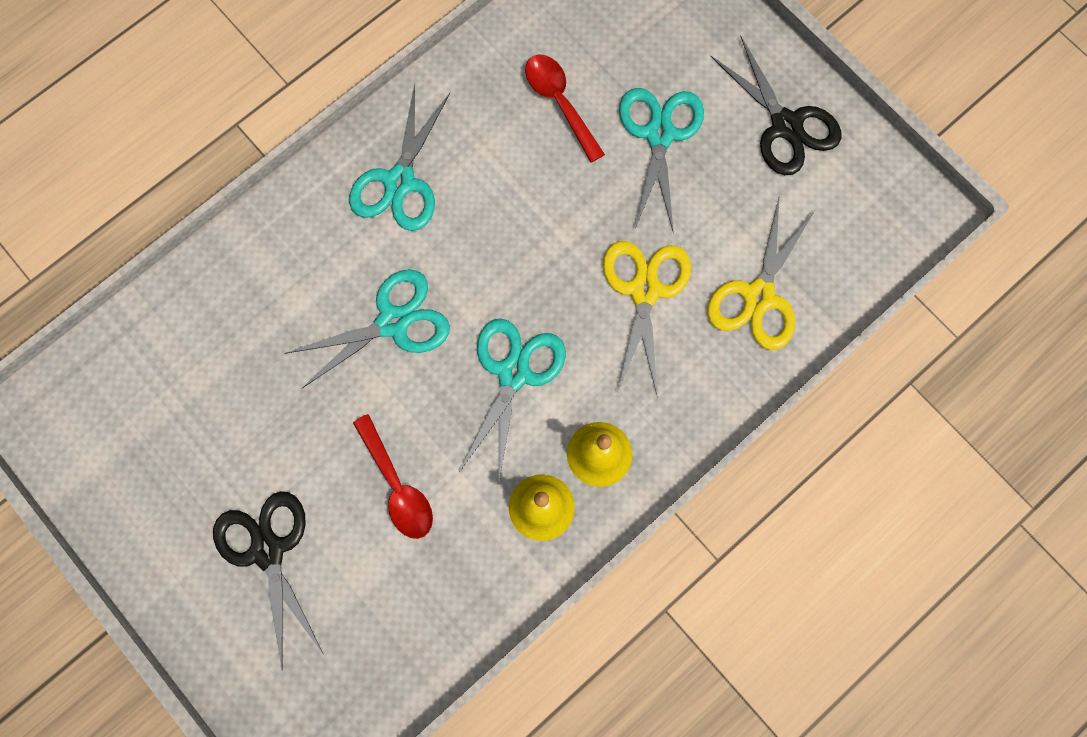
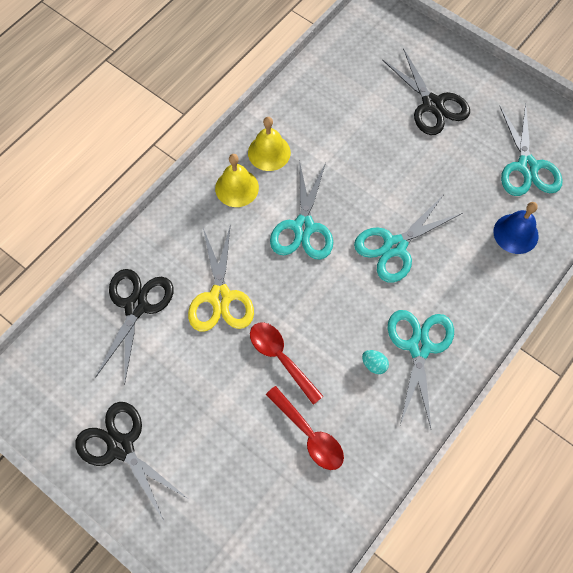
camera: 170 degrees right, 10 degrees down
red spoon [353,414,433,539] -> red spoon moved to [250,322,323,405]
turquoise scissors [619,88,704,233] -> turquoise scissors moved to [500,103,563,196]
yellow scissors [707,195,815,350] -> black scissors [95,269,174,385]
none -> turquoise egg [362,350,389,374]
none -> blue bell [493,202,539,254]

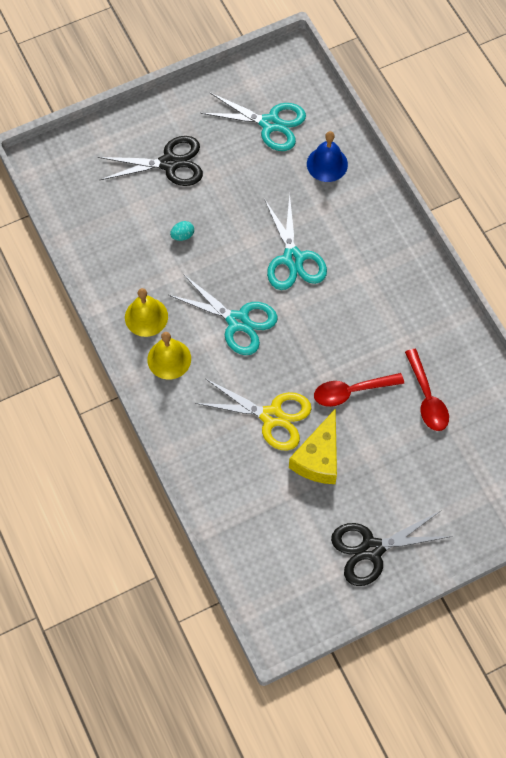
camera: 65 degrees left, 0 degrees up
black scissors [95,269,174,385] -> none
red spoon [266,386,344,470] -> red spoon turned 90 degrees clockwise [405,349,449,431]
turquoise egg [362,350,389,374] -> turquoise egg moved to [170,221,194,241]
turquoise scissors [388,310,454,428] -> none
none -> yellow cheese [289,408,337,484]

